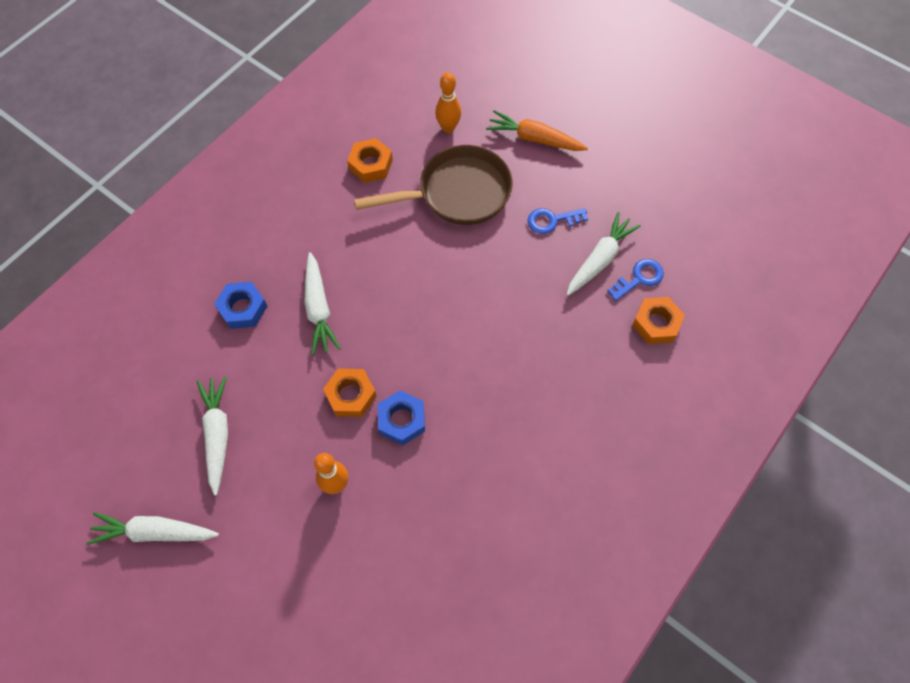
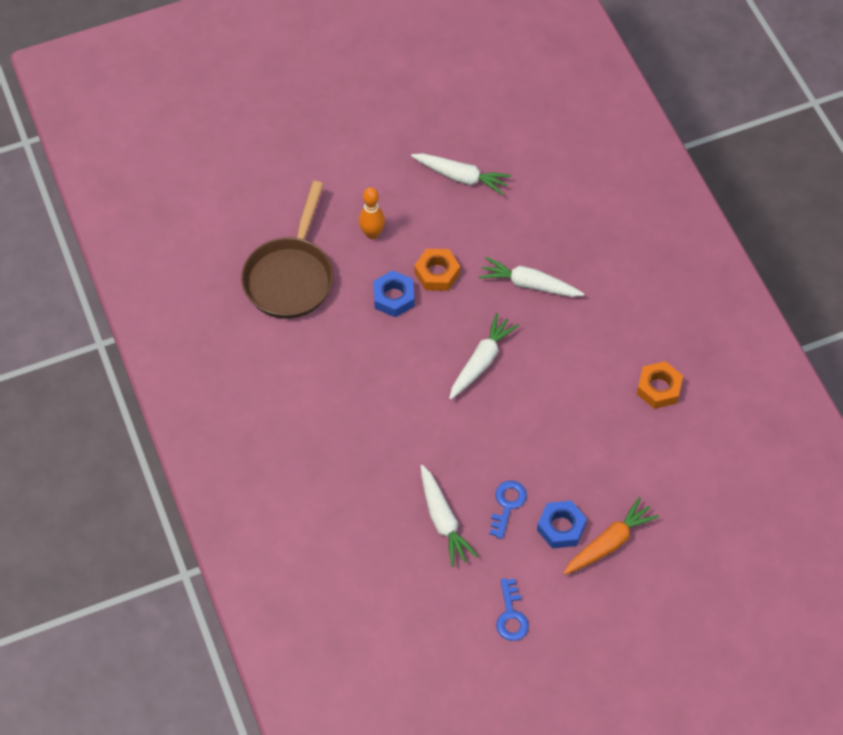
camera: 120 degrees right, 5 degrees down
white carrot [86,512,219,545] -> white carrot moved to [449,313,519,399]
blue nut [214,282,268,329] -> blue nut moved to [537,501,587,549]
brown pan [354,145,513,225] -> brown pan moved to [241,181,333,319]
orange bowling pin [435,72,461,133] -> none
blue key [607,259,664,301] -> blue key moved to [496,578,529,641]
orange nut [632,297,685,344] -> none

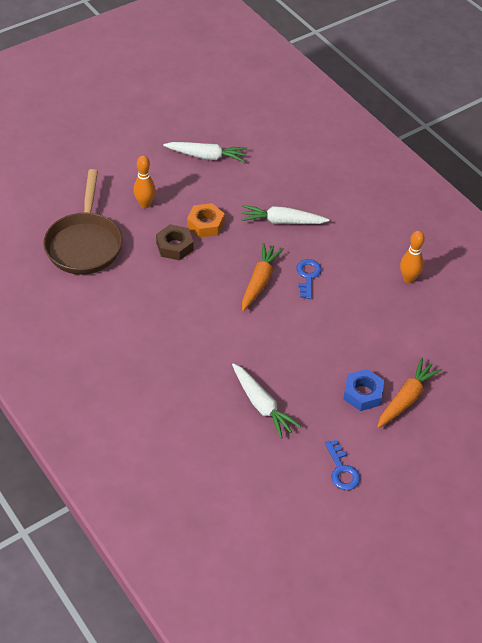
camera: 15 degrees left, 10 degrees down
blue nut [373,270,415,317] -> brown nut [156,224,194,260]
white carrot [449,313,519,399] -> orange carrot [242,243,284,311]
blue key [489,481,527,539] -> blue key moved to [297,259,322,299]
orange nut [637,361,683,409] -> orange bowling pin [400,231,425,283]

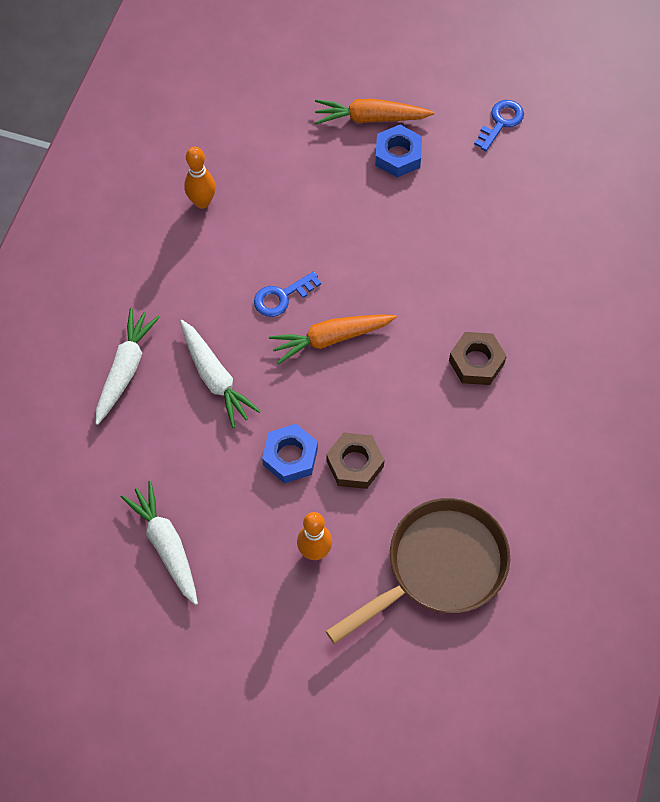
camera: 125 degrees left, 15 degrees up
orange nut [187,203,225,238] -> blue nut [262,424,318,483]
white carrot [232,363,301,438] -> white carrot moved to [96,308,160,425]
none -> brown nut [449,332,507,385]

